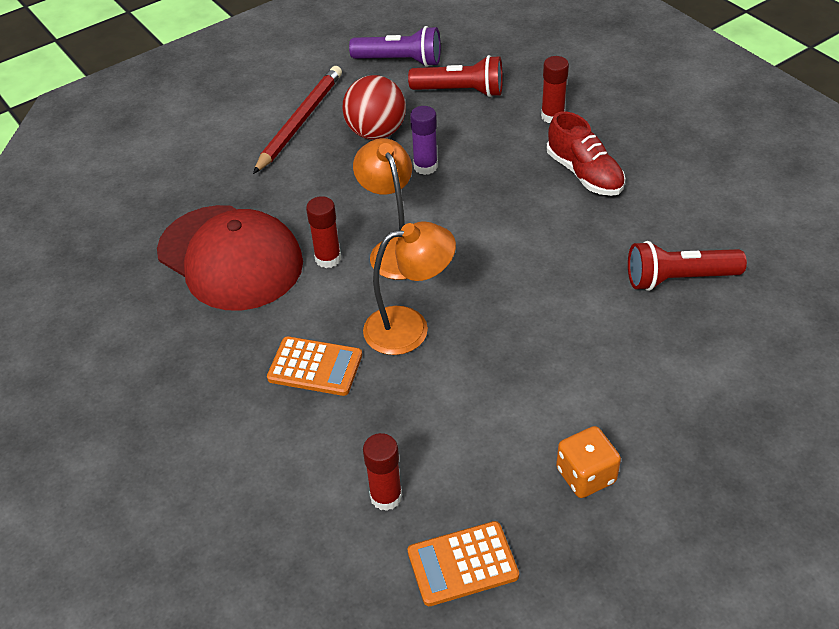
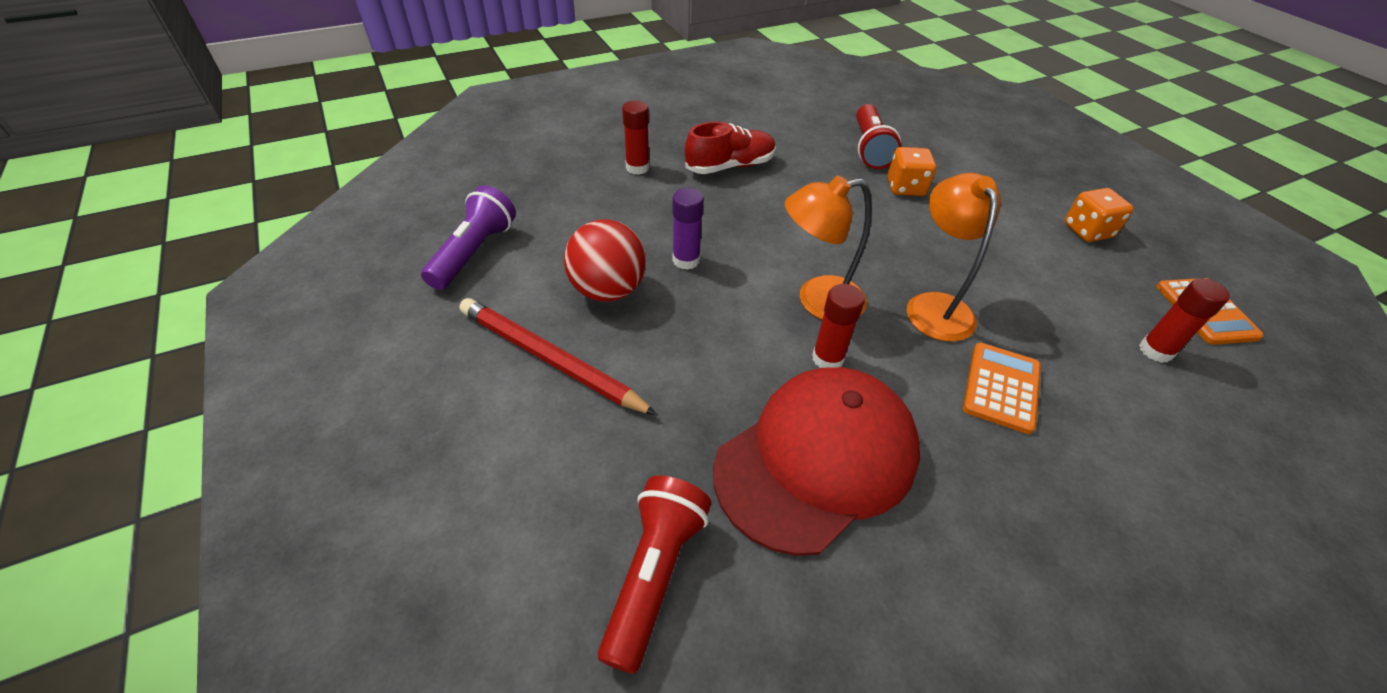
camera: 85 degrees left, 0 degrees up
red flashlight [408,55,503,97] -> red flashlight moved to [598,476,711,674]
none -> orange dice [887,147,936,196]

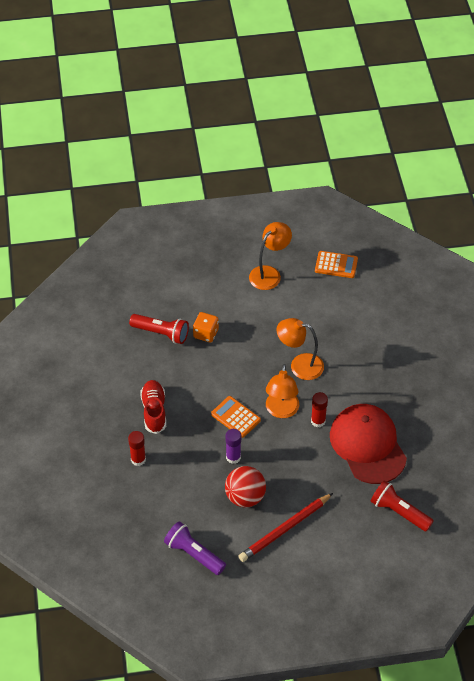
camera: 70 degrees left, 5 degrees up
orange calculator [963,343,1041,434] -> orange calculator moved to [211,396,261,438]
orange dice [1064,188,1134,242] -> orange lamp [249,222,292,290]
red glue stick [1139,278,1230,363] -> none

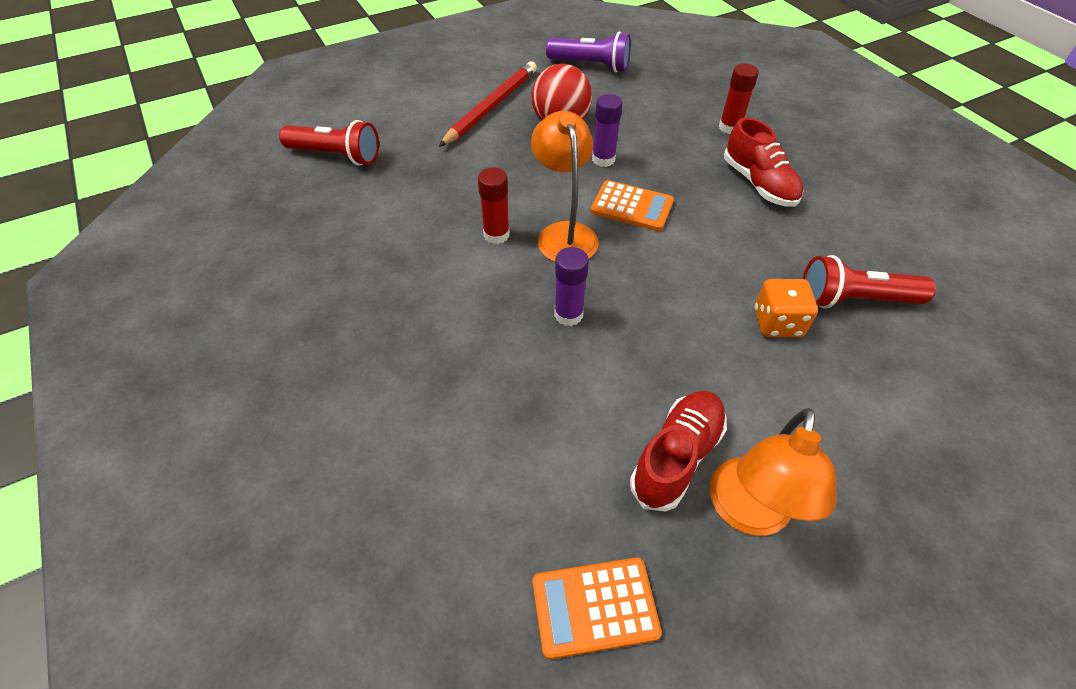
camera: 160 degrees right, 0 degrees up
orange lamp [277,318,324,380] -> purple glue stick [554,247,589,326]
red cap [330,404,407,484] -> none
none -> red shoe [630,391,727,512]

